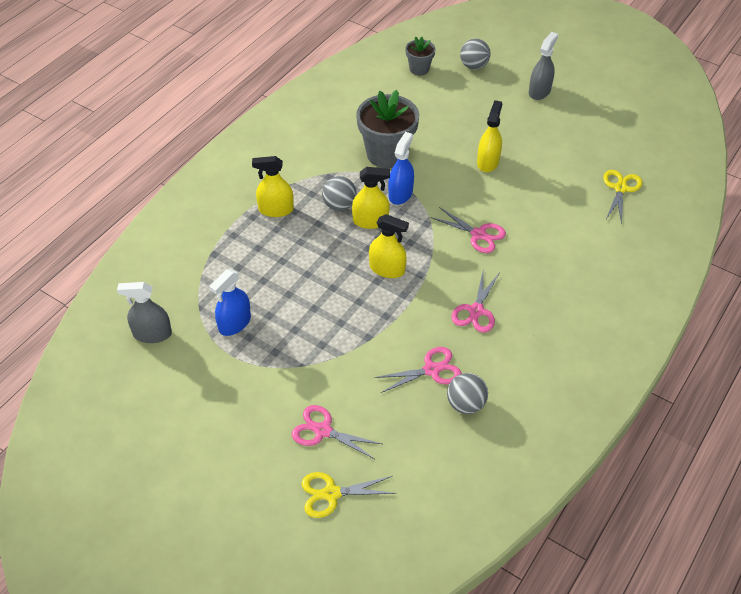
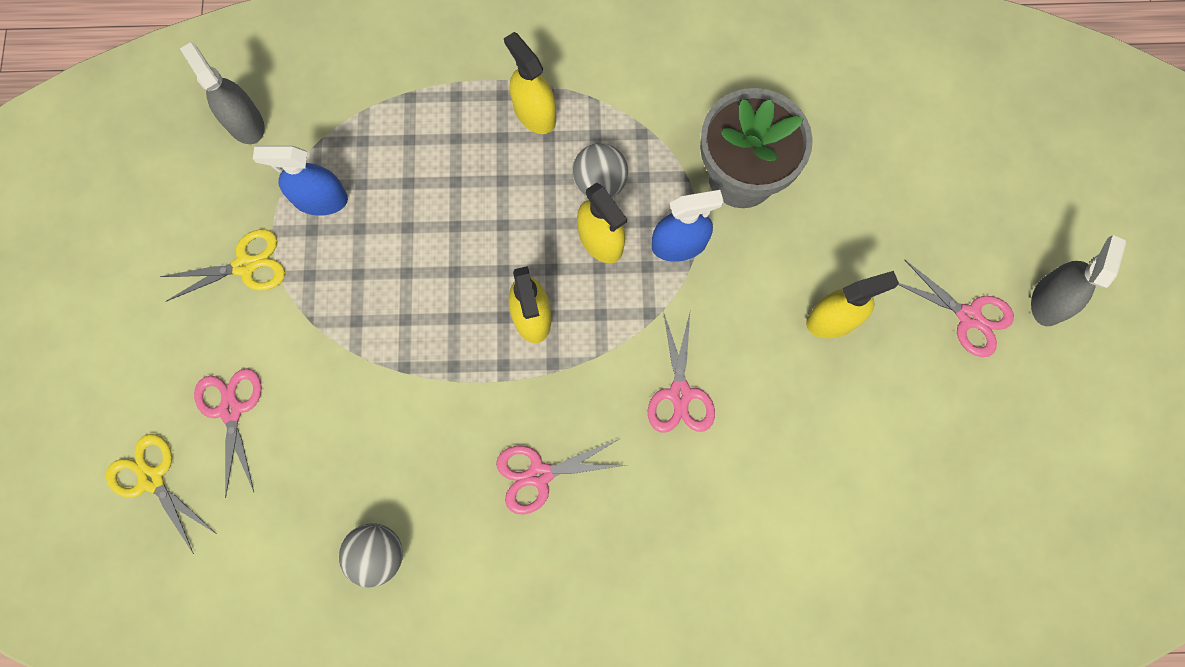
camera: 55 degrees right, 25 degrees up
pink scissors [374,347,462,393] -> pink scissors moved to [898,260,1014,357]
grey flower pot [405,37,436,76] -> none
grey ball [460,39,491,70] -> none
grey spray bottle [529,32,558,100] -> grey spray bottle turned 60 degrees counterclockwise [1031,235,1126,326]
yellow scissors [603,170,643,224] -> yellow scissors moved to [160,229,285,301]

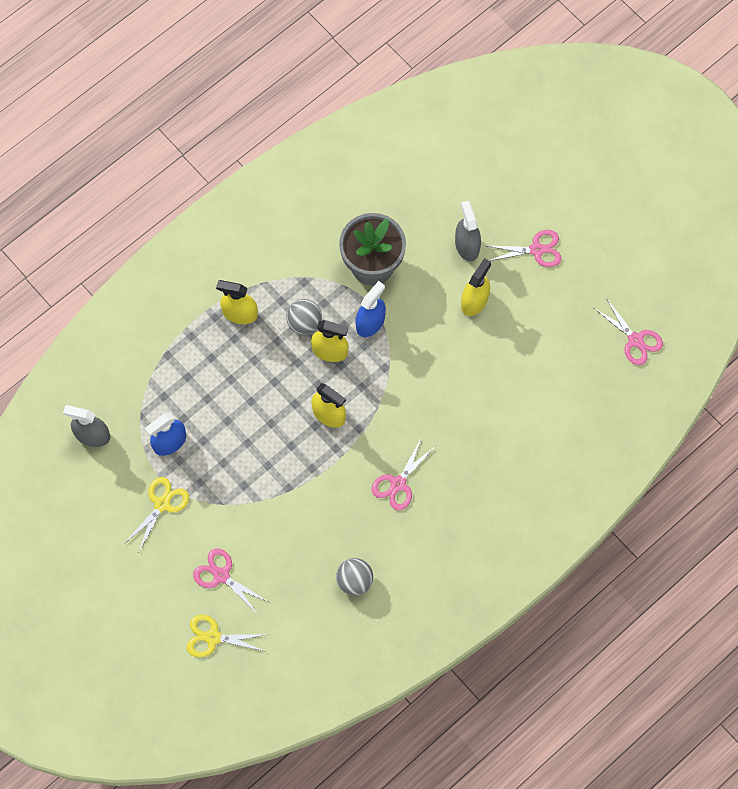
camera: 40 degrees left, 5 degrees down
pink scissors [647,311,715,432] -> pink scissors moved to [594,298,663,365]
grey spray bottle [1031,235,1126,326] -> grey spray bottle moved to [455,201,481,261]

